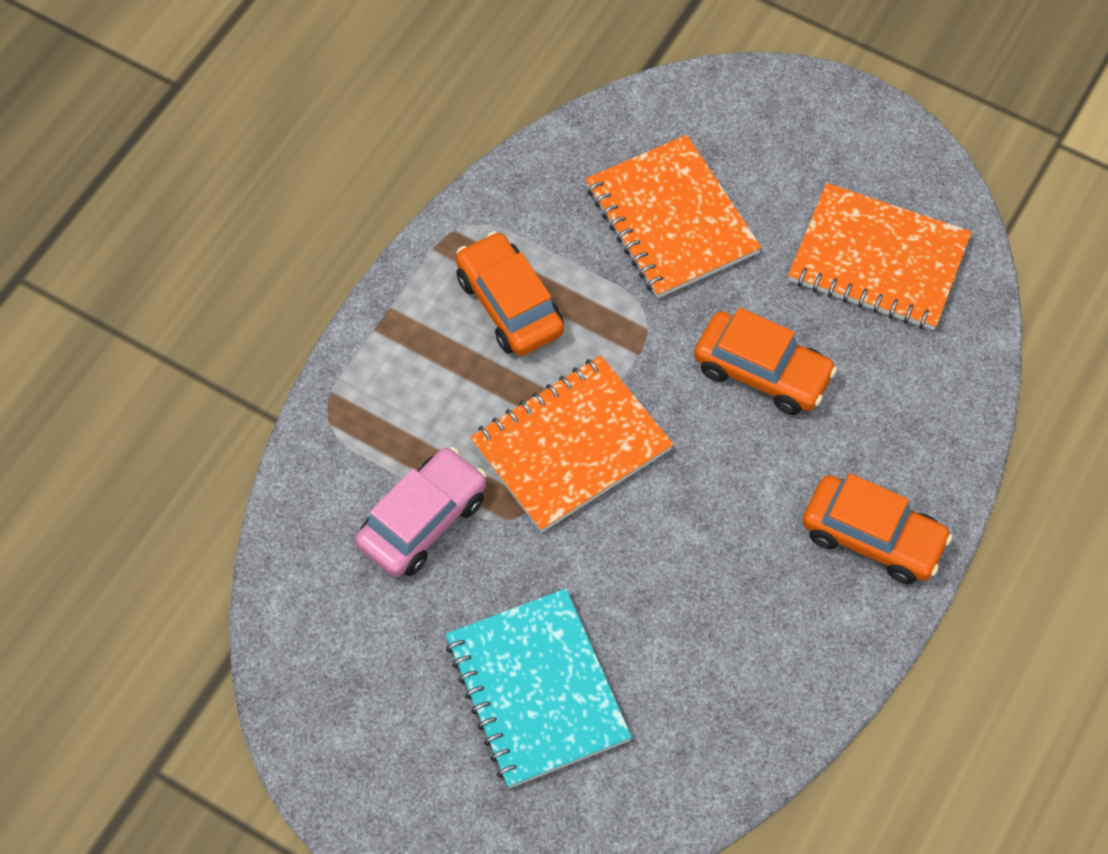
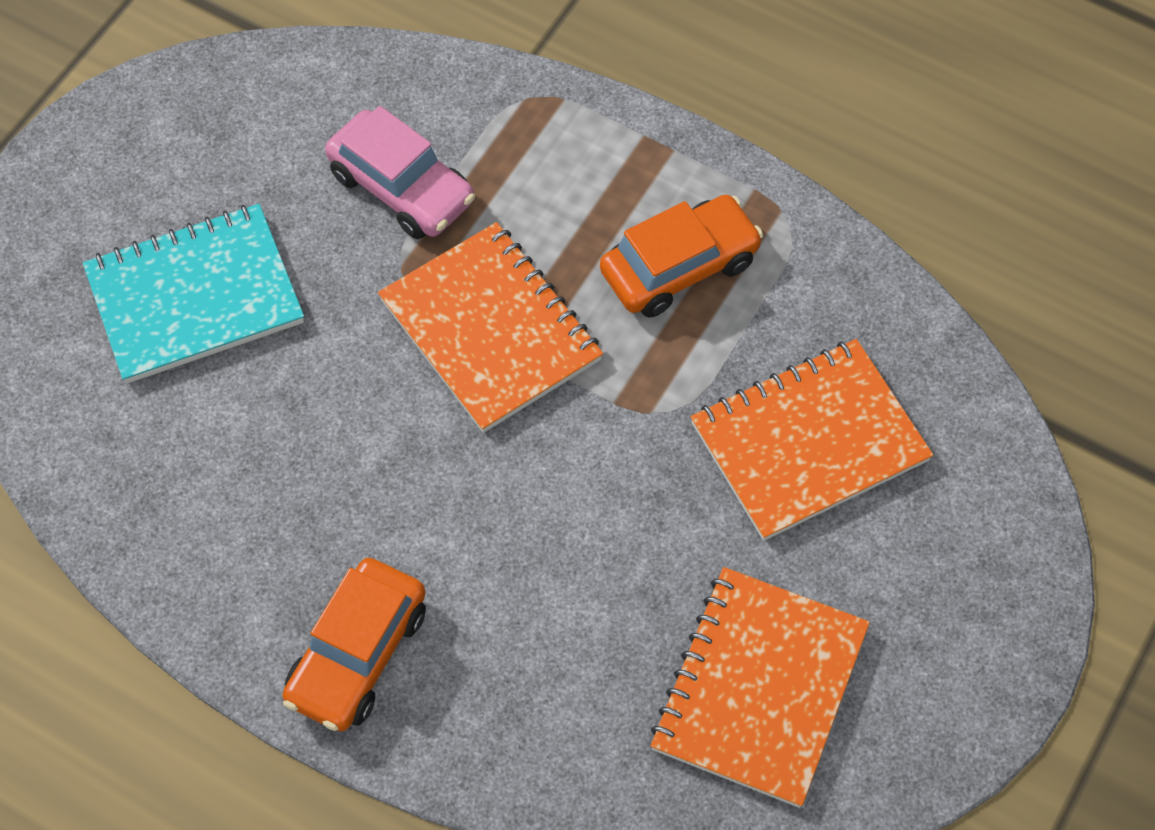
camera: 90 degrees right, 0 degrees up
orange car [694,307,837,415] -> none

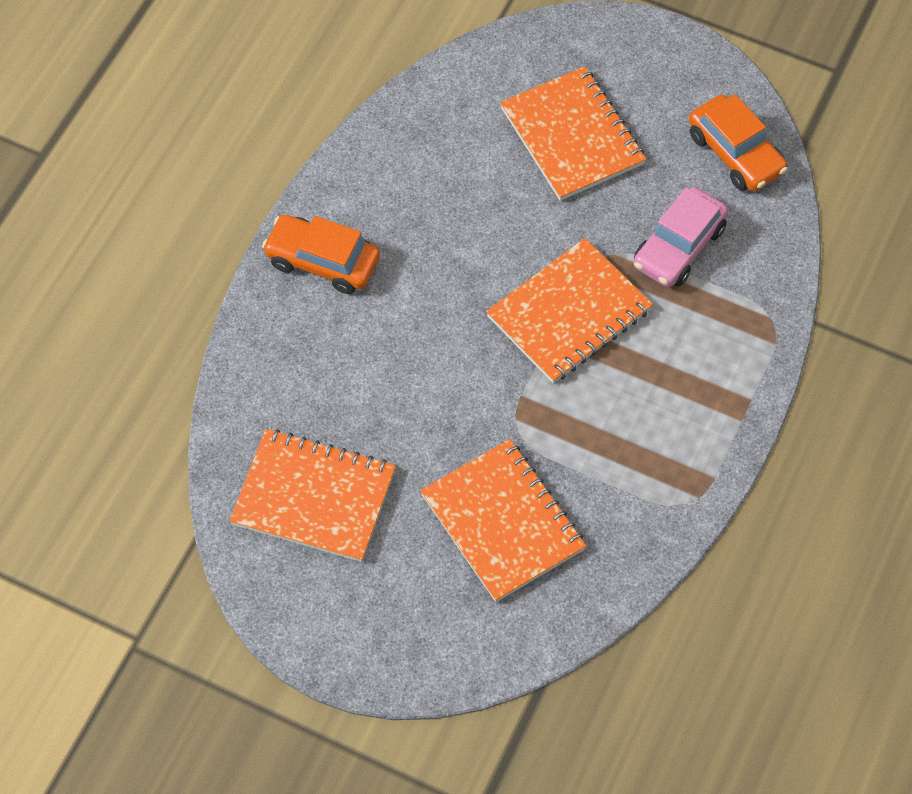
camera: 85 degrees right, 0 degrees up
turquoise notebook [83,204,304,384] -> orange notebook [500,66,646,201]
orange car [600,195,763,318] -> orange car moved to [689,94,788,191]

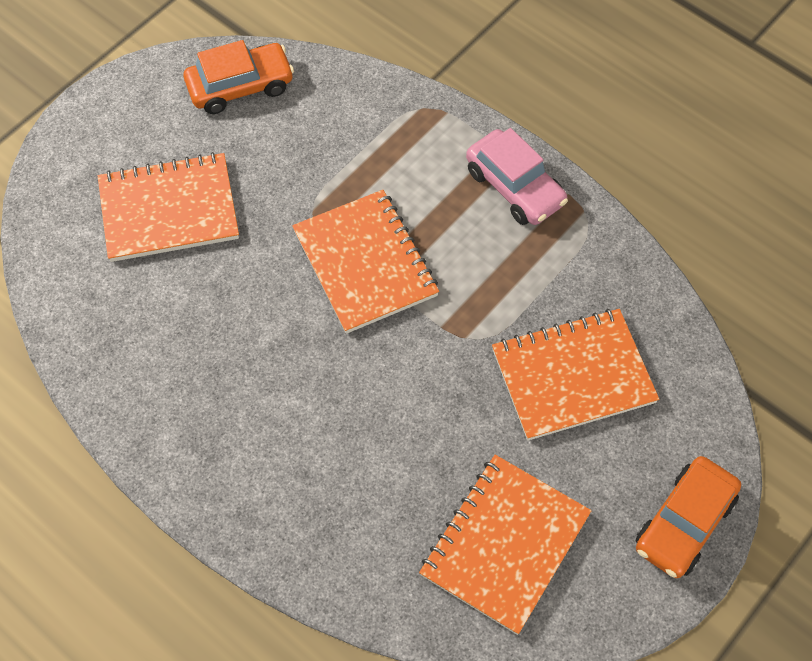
camera: 75 degrees left, 0 degrees up
orange car [262,215,380,294] -> orange car moved to [636,456,741,578]
pink car [633,187,728,287] -> pink car moved to [466,128,568,225]

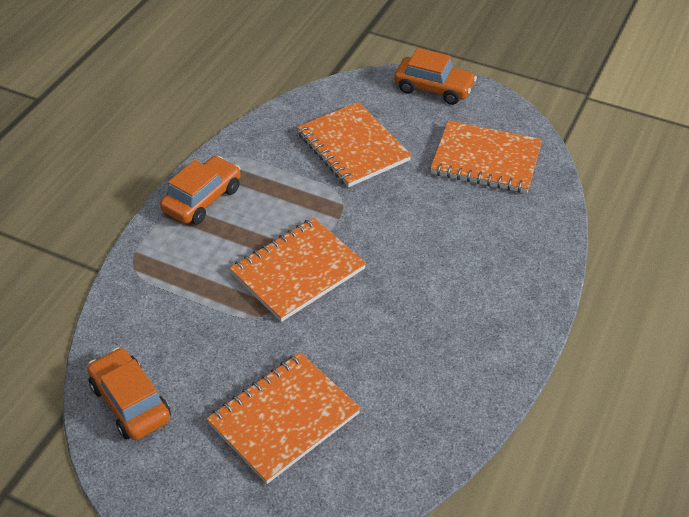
camera: 105 degrees left, 15 degrees down
orange notebook [98,152,239,262] -> orange notebook turned 75 degrees clockwise [207,352,361,484]
pink car [466,128,568,225] -> orange car [160,156,241,225]

